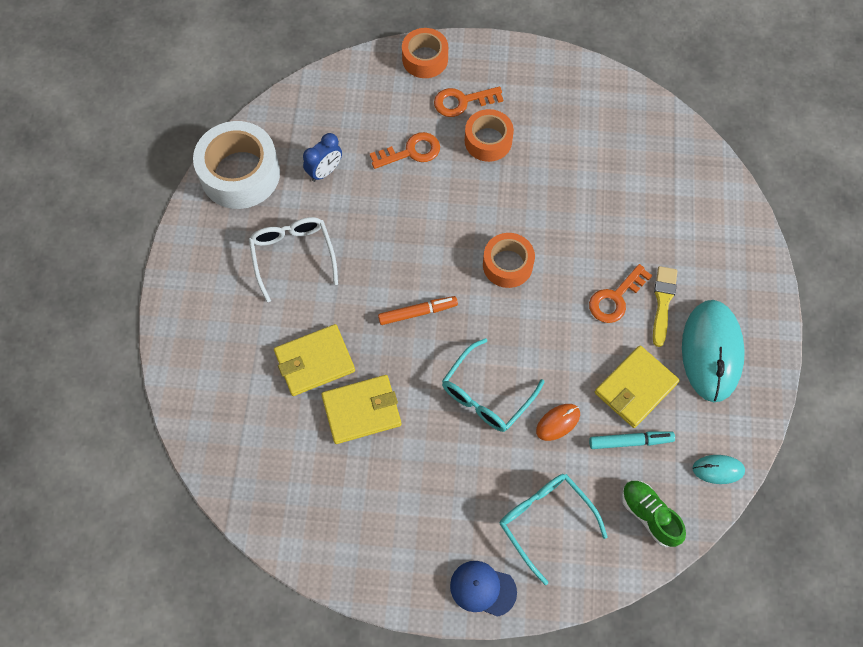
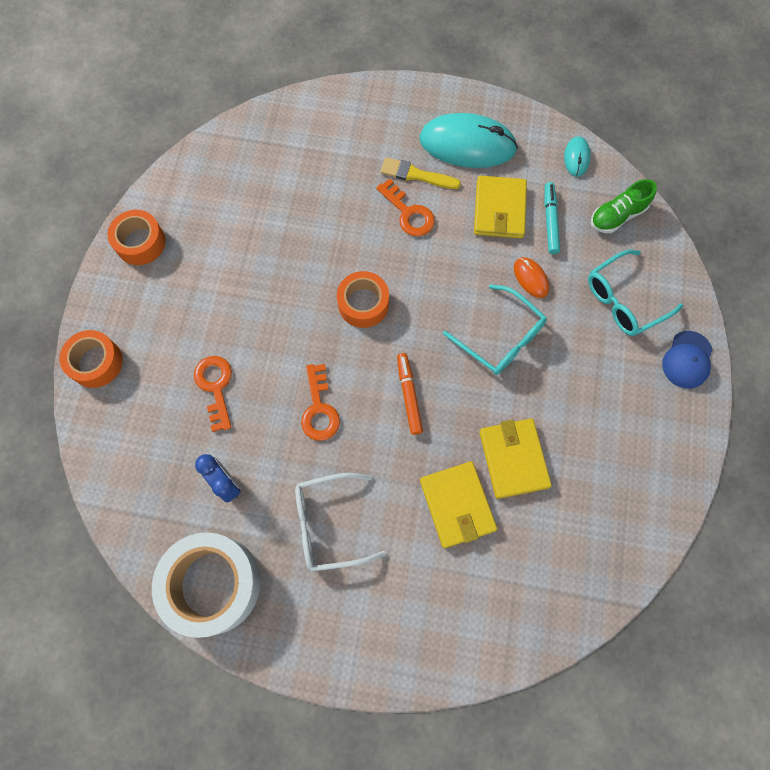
camera: 85 degrees left, 5 degrees up
orange key [434,87,503,117] -> orange key moved to [301,364,340,441]
orange tape [465,109,514,162] -> orange tape moved to [107,210,166,265]
yellow wallet [595,346,680,428] -> yellow wallet turned 45 degrees clockwise [474,176,527,239]

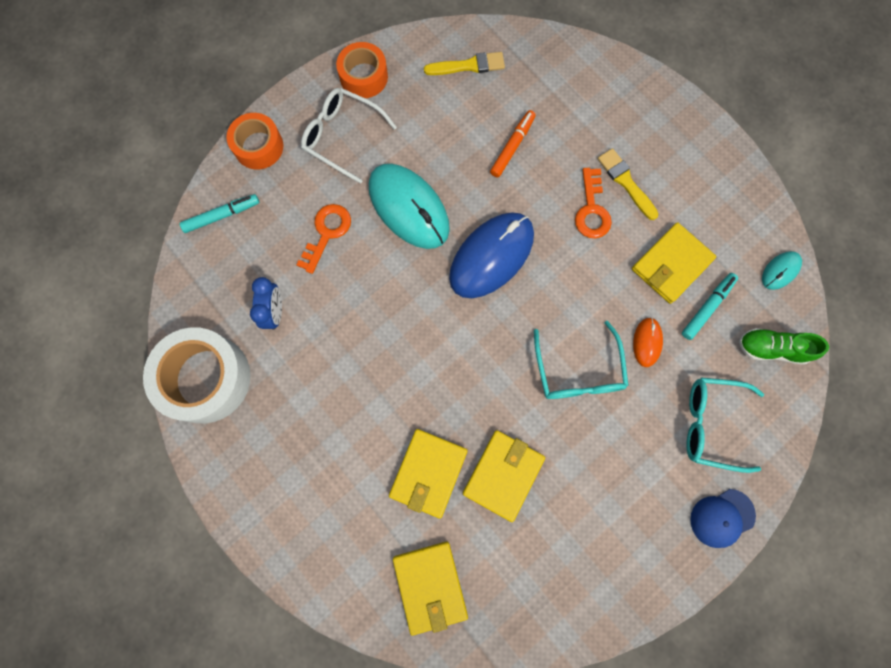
camera: 40 degrees right, 5 degrees up
white glasses [295,473,385,572] -> white glasses moved to [301,88,397,184]
orange key [301,364,340,441] -> none
orange tape [337,271,389,328] -> blue mouse [449,212,534,298]
orange marker [397,353,423,435] -> orange marker moved to [490,110,536,178]
turquoise mouse [419,113,518,168] -> turquoise mouse moved to [369,164,450,249]
none -> turquoise marker [179,194,259,233]
none -> yellow wallet [393,541,468,636]
none -> yellow brush [424,52,505,75]

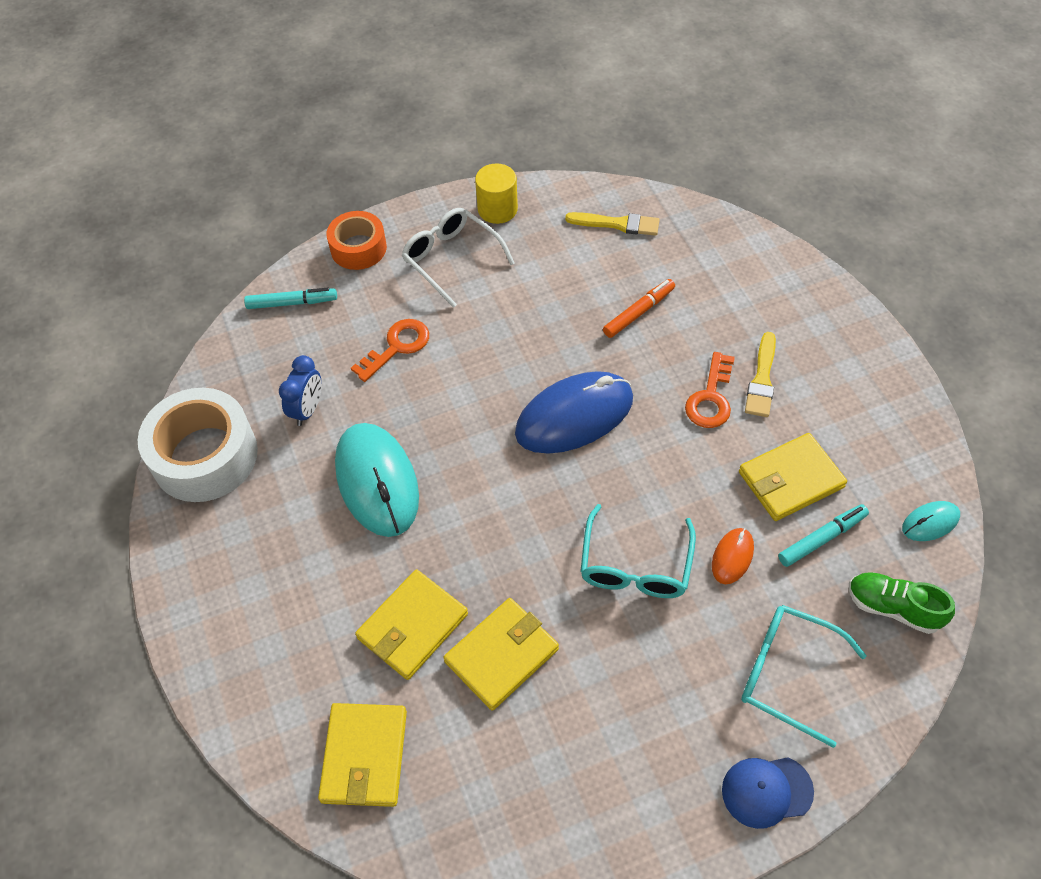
camera: 20 degrees right, 20 degrees down
orange tape [336,42,388,98] -> yellow cylinder [475,164,518,224]
turquoise mouse [369,164,450,249] -> turquoise mouse moved to [335,423,419,537]
yellow brush [597,148,658,220] -> yellow brush turned 150 degrees counterclockwise [745,332,776,417]

